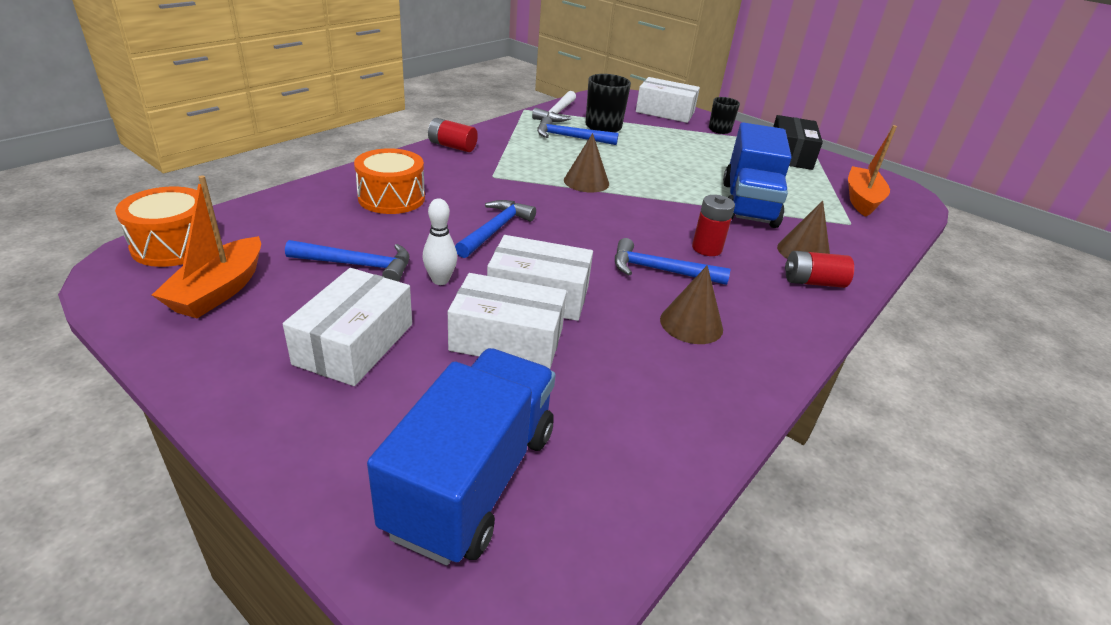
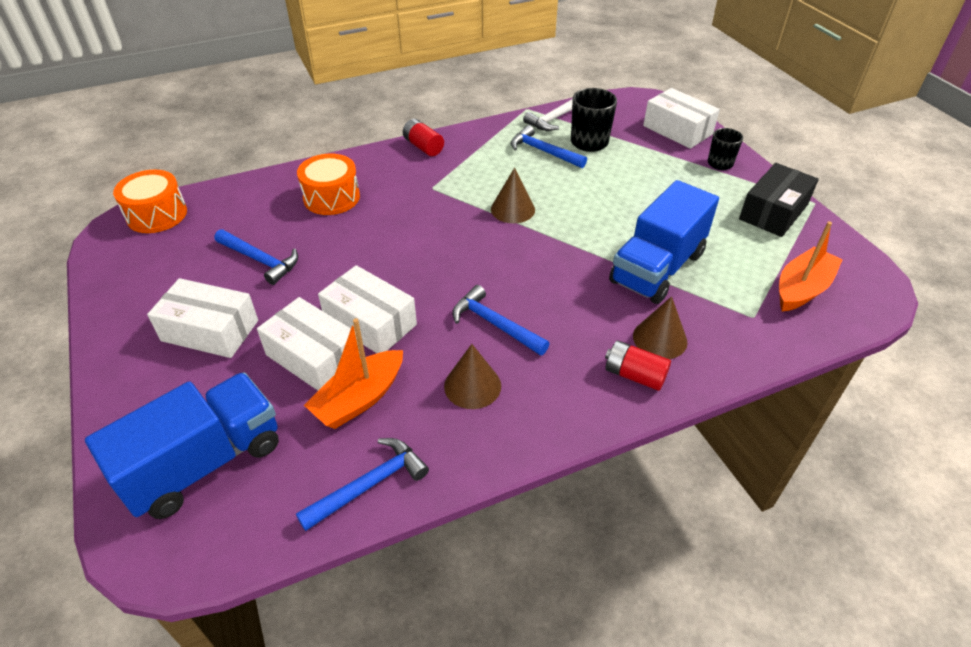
camera: 30 degrees right, 10 degrees up
orange boat [152,175,261,318] -> orange boat moved to [304,318,403,429]
white box [283,268,412,386] -> white box turned 60 degrees clockwise [147,278,258,358]
white bowling pin [423,198,457,285] -> none
blue hammer [455,200,536,258] -> blue hammer moved to [296,438,429,531]
red battery [692,195,735,256] -> none

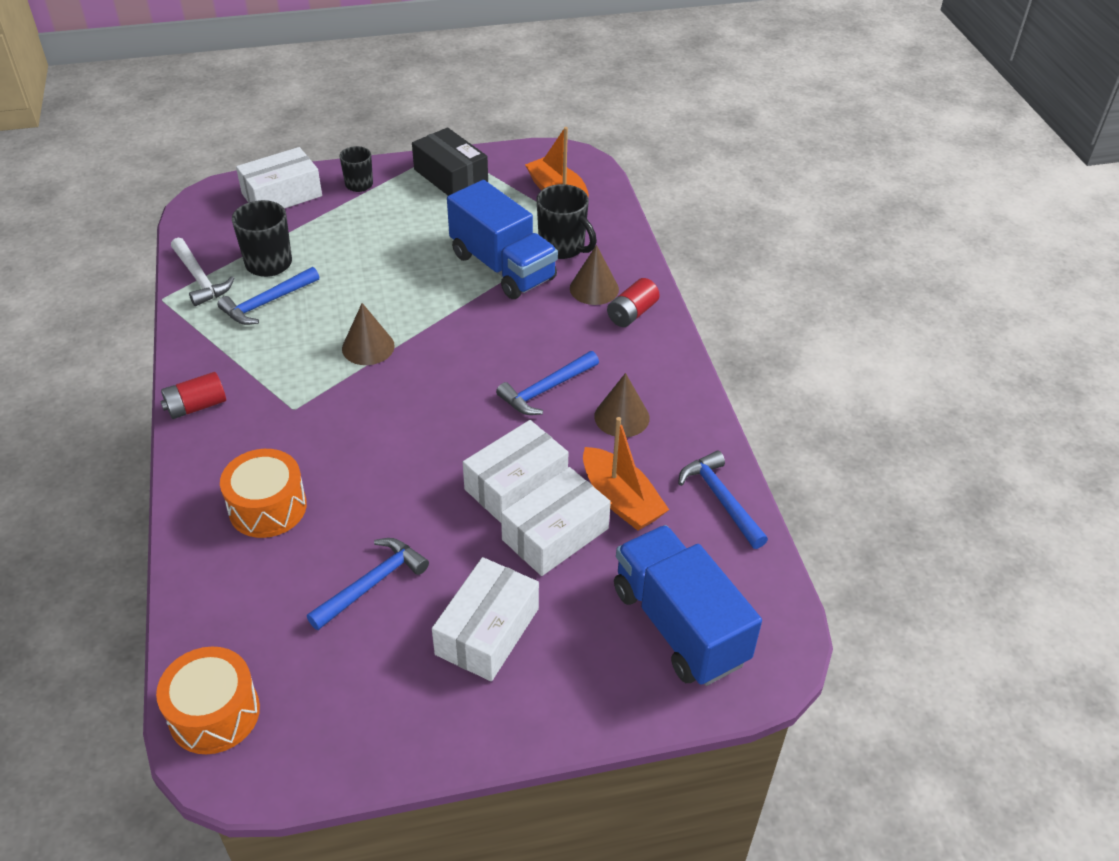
camera: 80 degrees left, 0 degrees up
none -> black mug [537,184,597,259]

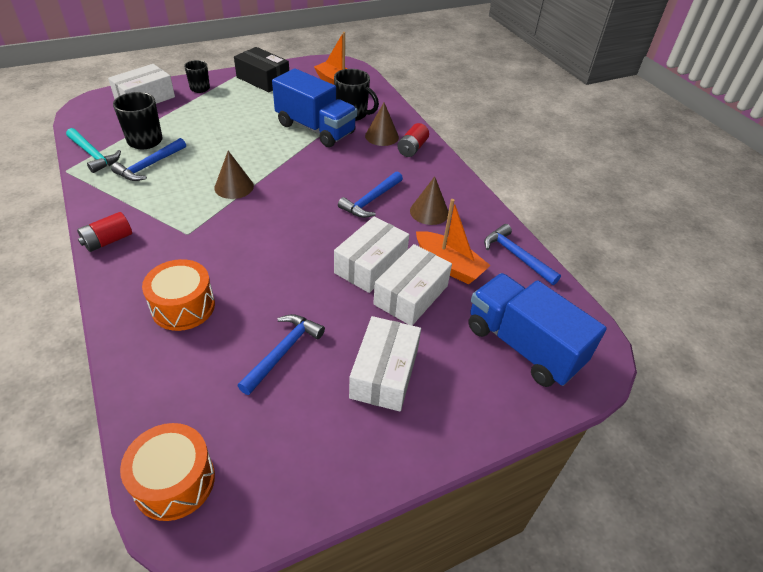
camera: 15 degrees left, 0 degrees up
white hammer [171,238,234,306] -> turquoise hammer [66,128,121,173]

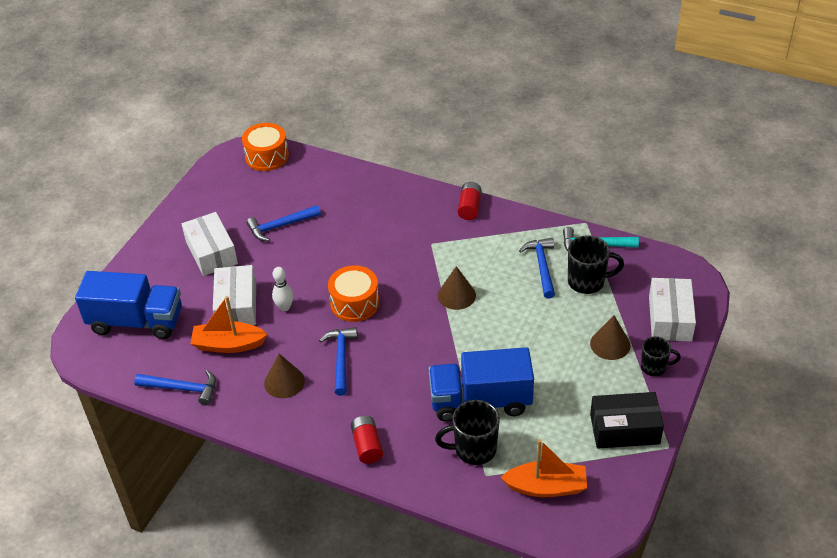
camera: 145 degrees right, 0 degrees up
orange drum [142,259,215,331] -> orange drum moved to [328,265,380,322]
blue hammer [237,314,325,395] -> blue hammer turned 75 degrees clockwise [246,205,321,242]
white box [334,216,409,293] -> white bowling pin [272,267,294,311]
brown cone [365,103,399,146] -> brown cone moved to [590,315,631,360]

